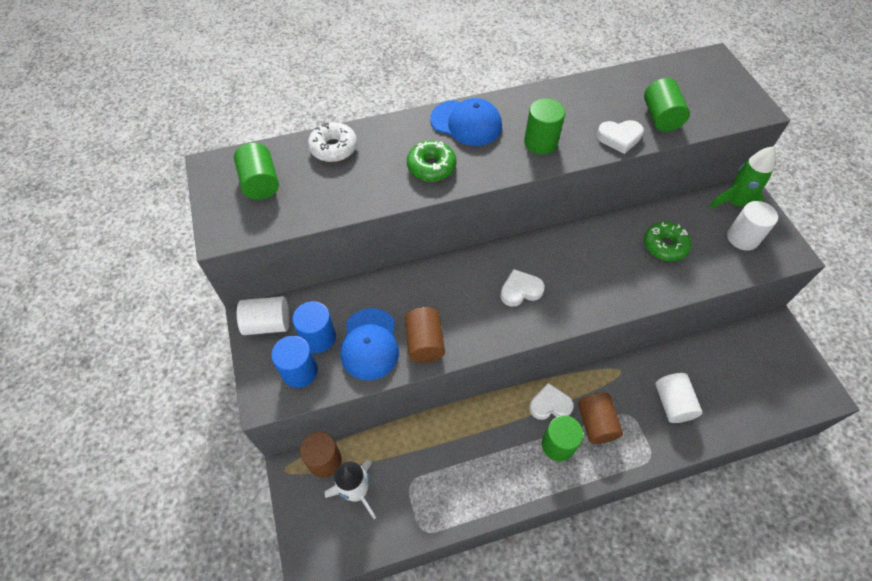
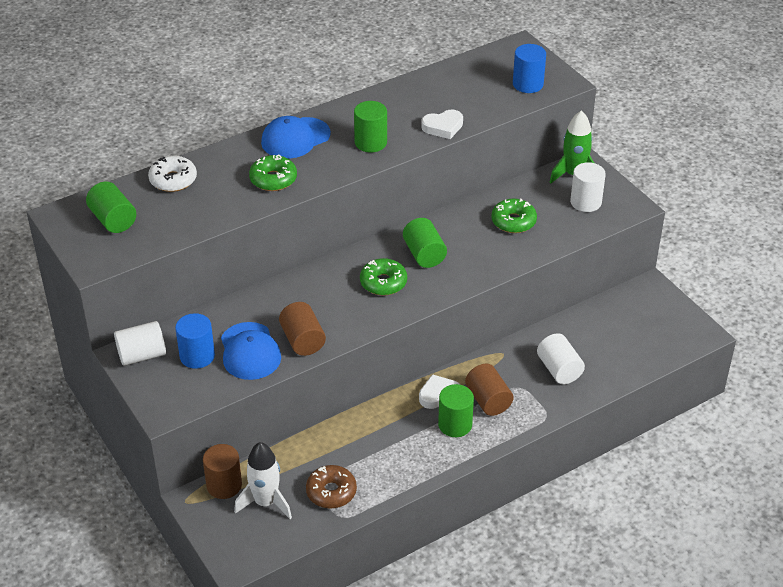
camera: 15 degrees left, 15 degrees down
blue cylinder [271,336,318,388] -> blue cylinder moved to [513,44,546,93]
blue cap [430,98,502,146] -> blue cap turned 135 degrees clockwise [261,116,331,159]
white heart [500,269,545,307] -> green donut [360,258,407,296]
green cylinder [644,78,690,132] -> green cylinder moved to [403,218,447,268]
none -> brown donut [306,465,357,508]

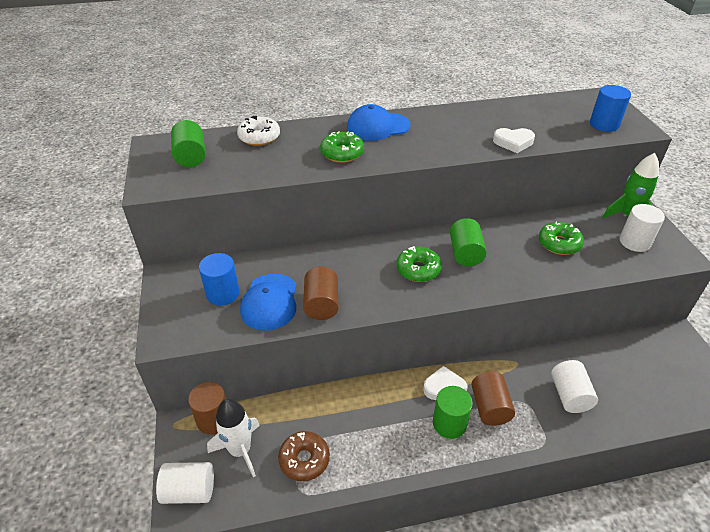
camera: 20 degrees right, 0 degrees up
white cylinder [114,321,166,366] -> white cylinder moved to [156,462,214,504]
green cylinder [354,101,387,153] -> none

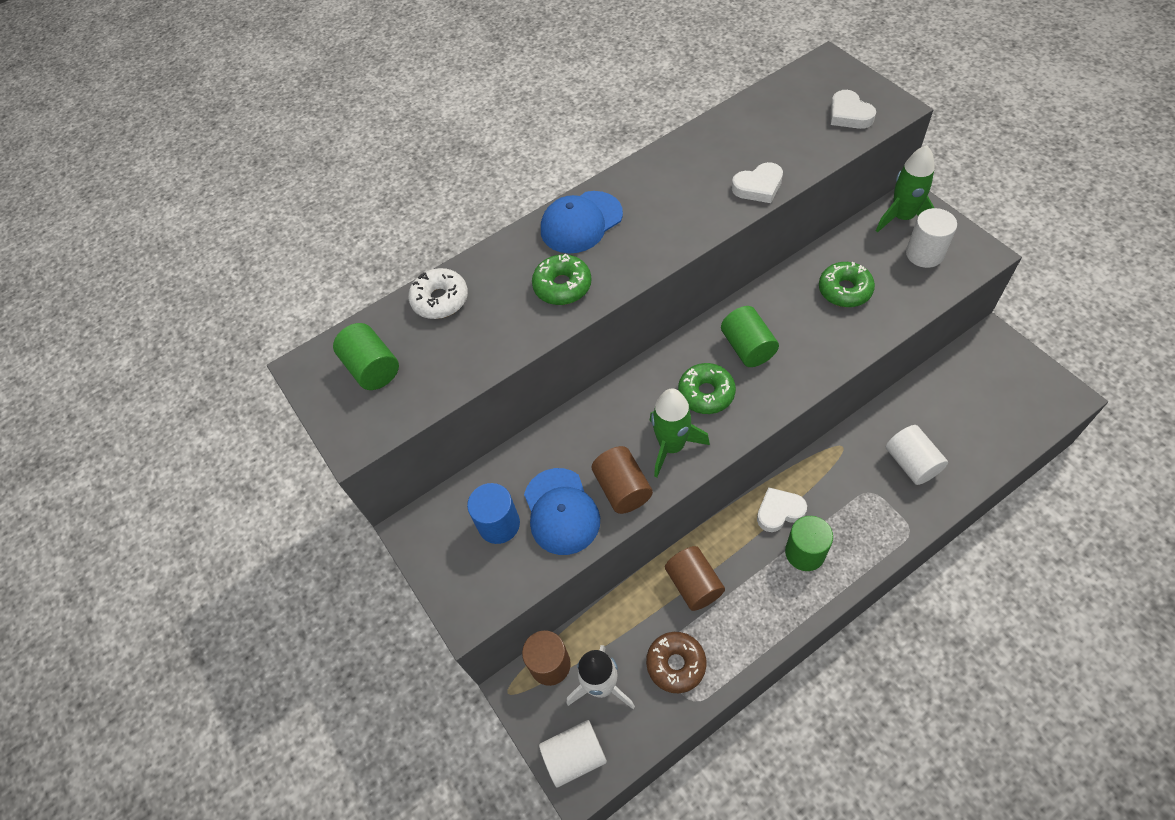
camera: 15 degrees left, 15 degrees up
brown cylinder [471,372,515,426] -> brown cylinder moved to [665,546,725,611]
blue cylinder [590,85,631,132] -> white heart [831,90,876,129]
none -> green rocket [650,389,710,477]

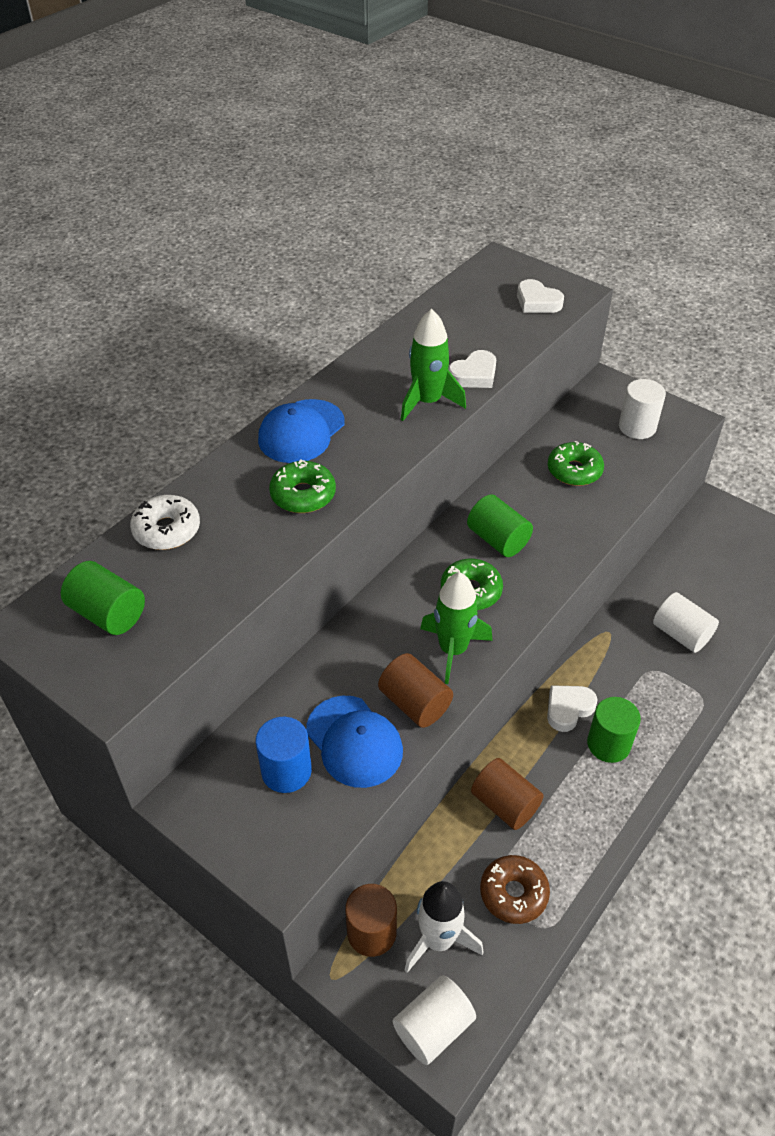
camera: 25 degrees left, 10 degrees down
green rocket [876,145,935,233] -> green rocket moved to [401,309,466,421]

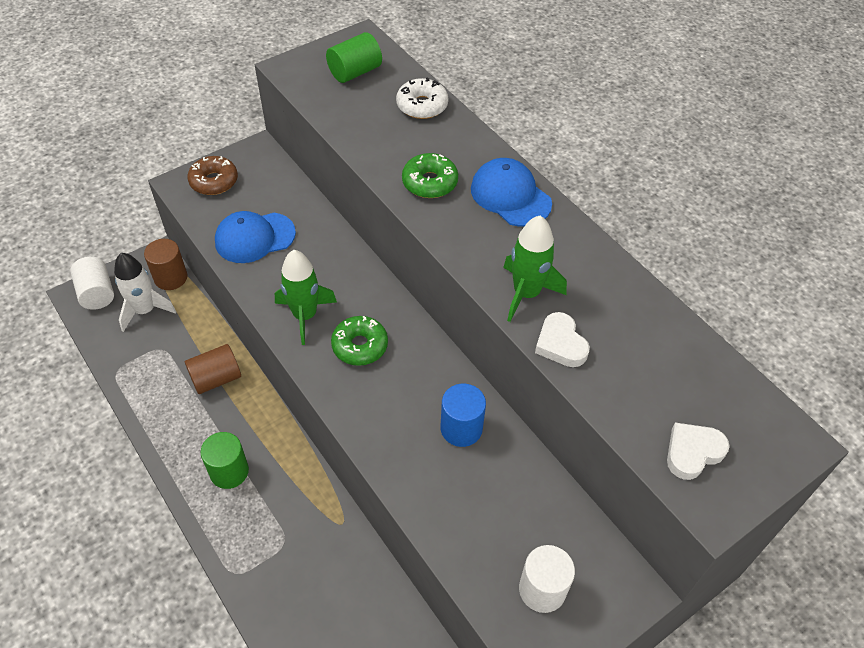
camera: 105 degrees right, 5 degrees up
blue cylinder [256,716,312,793] -> blue cylinder moved to [441,384,486,447]
brown cylinder [378,653,453,728] -> none
green cylinder [467,494,533,557] -> none
brown donut [480,855,550,924] -> brown donut moved to [187,156,238,195]
white heart [547,685,598,732] -> none
green donut [548,441,604,486] -> none
white cylinder [653,592,719,653] -> none

